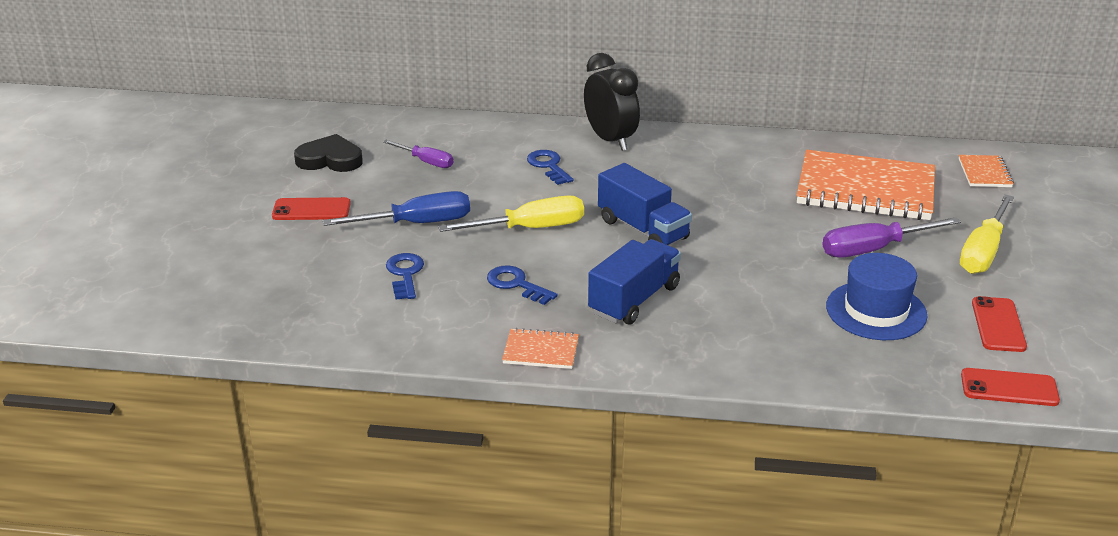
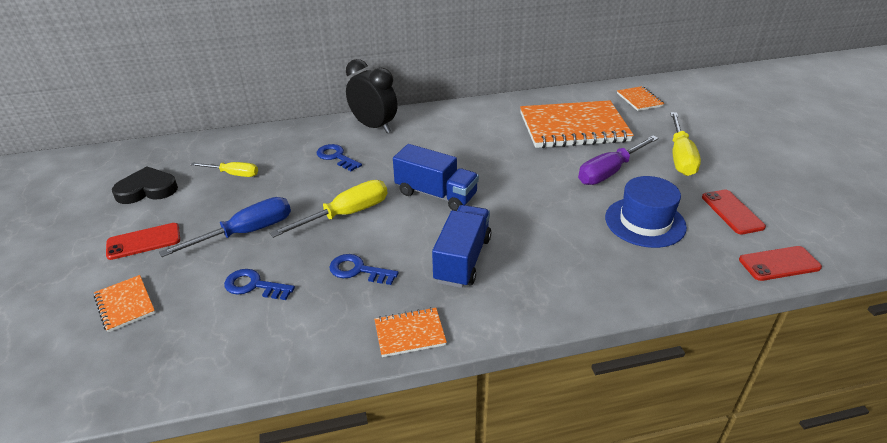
camera: 20 degrees left, 5 degrees up
purple screwdriver [383,140,453,168] -> yellow screwdriver [191,162,258,177]
blue key [386,253,424,299] -> blue key turned 45 degrees counterclockwise [224,269,295,300]
none -> orange notebook [94,275,155,333]

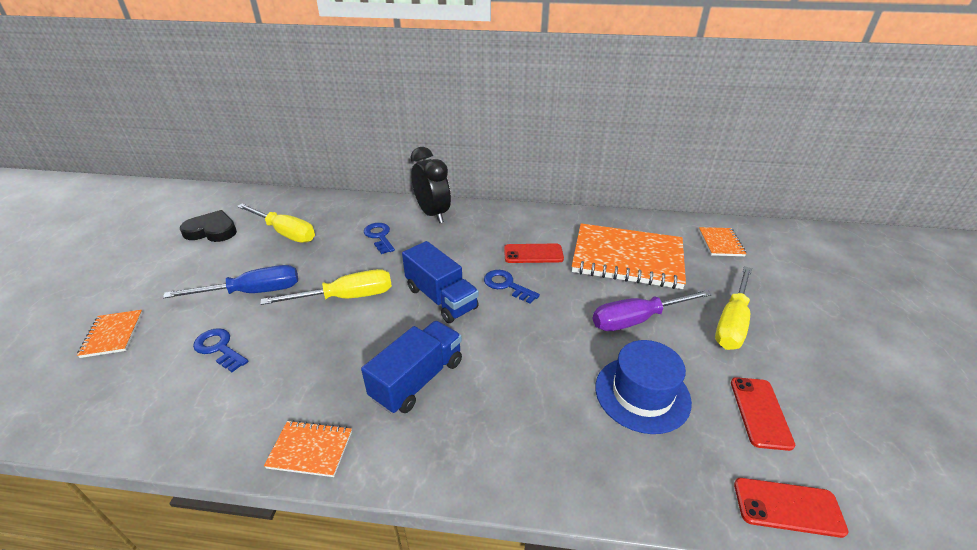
camera: 20 degrees right, 0 degrees up
red phone [106,223,180,260] -> red phone moved to [504,244,564,263]
yellow screwdriver [191,162,258,177] -> yellow screwdriver [237,204,315,243], size x1.62
blue key [329,254,399,285] -> blue key moved to [484,270,540,304]

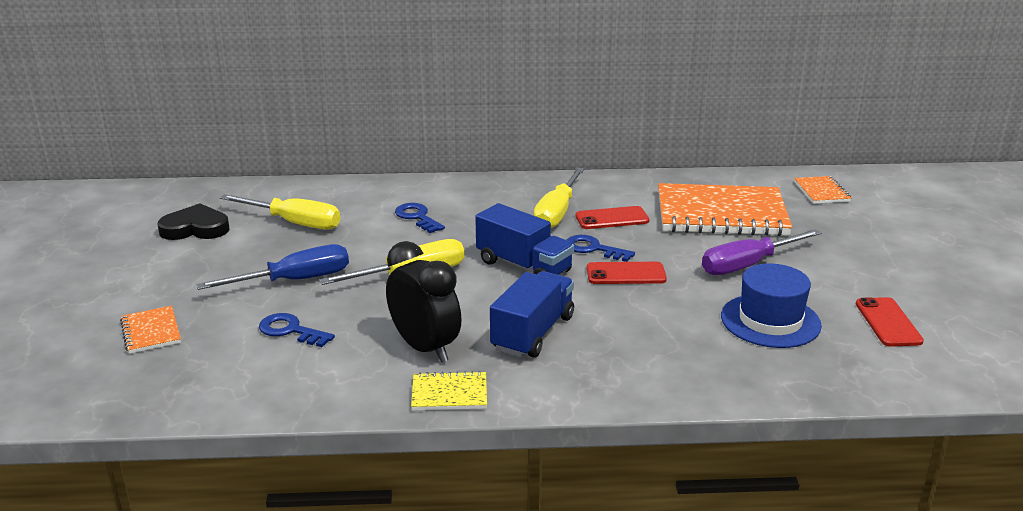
camera: 10 degrees left, 10 degrees down
orange notebook [264,420,352,477] -> yellow notebook [411,371,487,411]
black clock [410,147,451,223] -> black clock moved to [386,241,461,363]
yellow screwdriver [715,266,752,350] -> yellow screwdriver moved to [534,167,584,228]
red phone [734,478,848,538] -> red phone moved to [587,262,667,284]

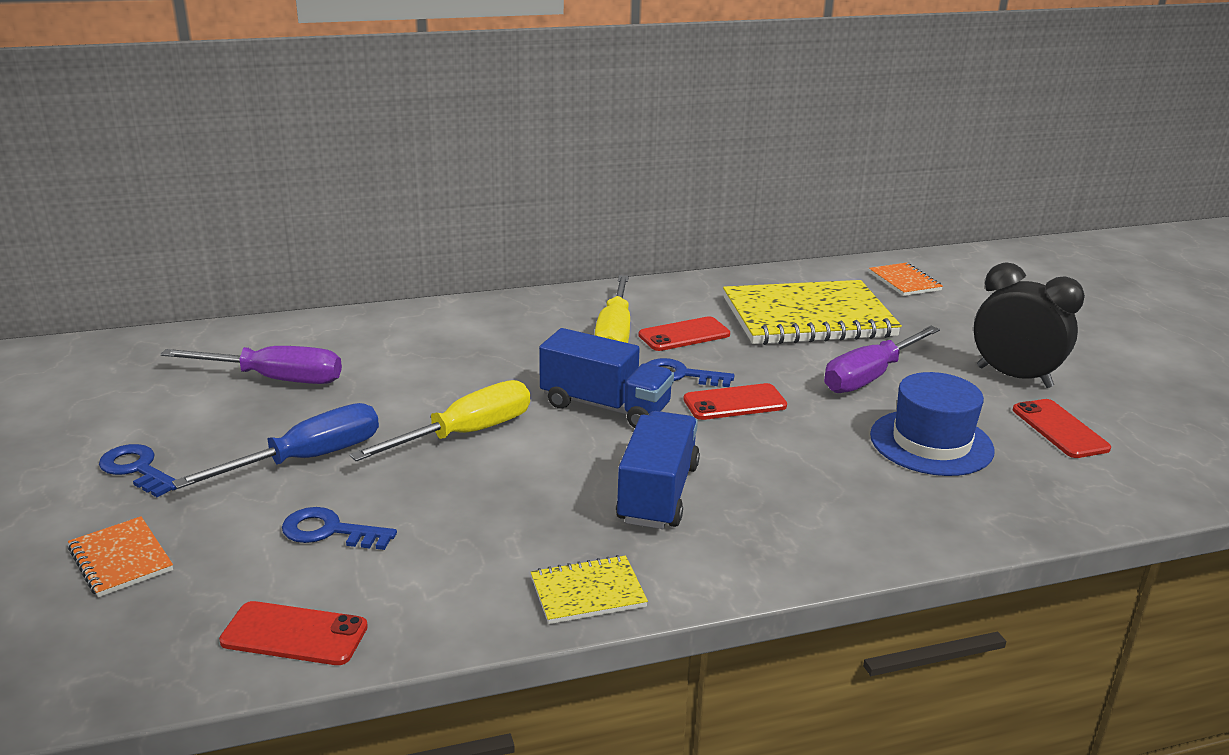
camera: 15 degrees left, 0 degrees up
black heart [157,203,230,240] -> none
yellow screwdriver [220,194,340,230] -> purple screwdriver [160,346,342,384]
black clock [386,241,461,363] -> black clock moved to [973,262,1085,388]
blue key [395,203,445,233] -> blue key moved to [99,444,177,497]
orange notebook [658,183,792,236] -> yellow notebook [723,280,902,345]
none -> red phone [219,601,368,665]

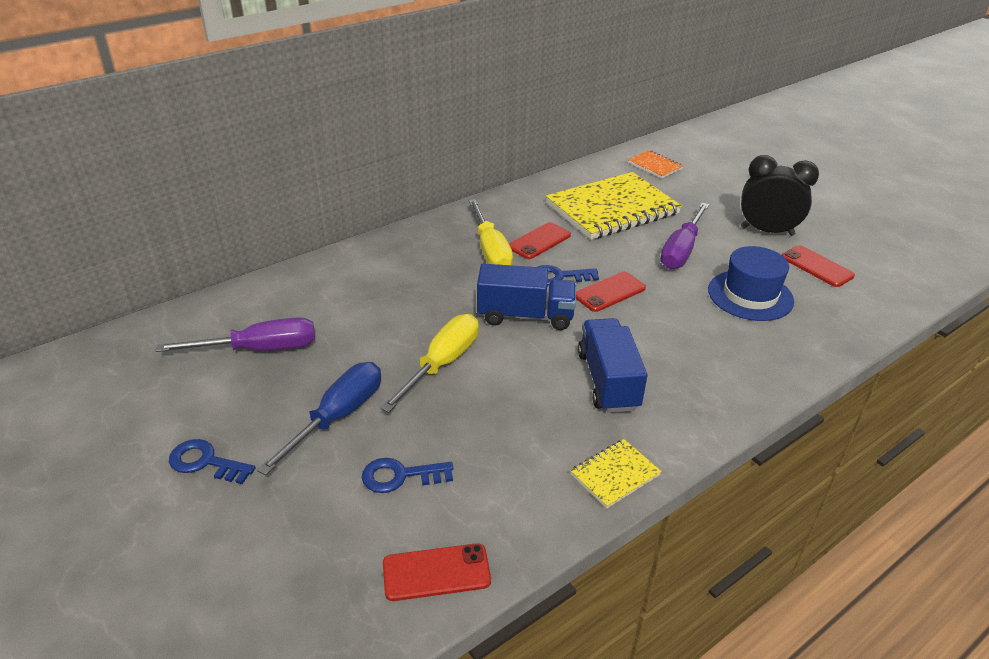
camera: 20 degrees left, 10 degrees up
orange notebook [68,516,173,597] -> none

